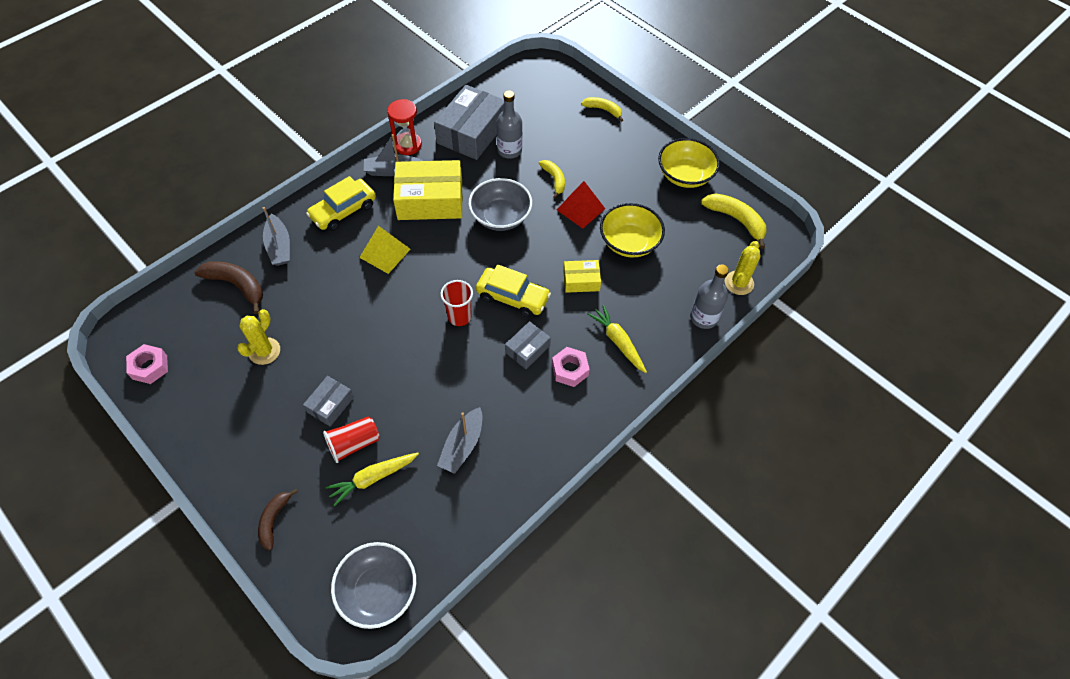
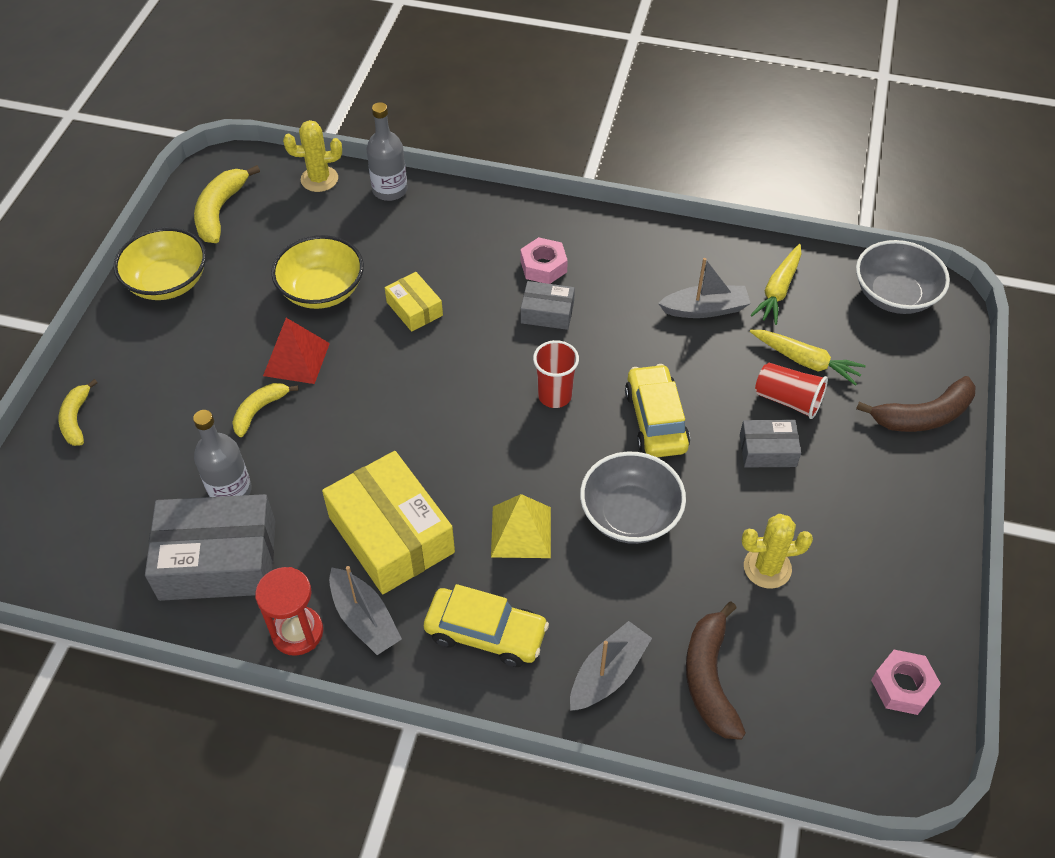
camera: 120 degrees left, 5 degrees down
brown banana [258,489,298,551] -> brown banana [856,376,976,432], size x1.56
grey bowl [468,178,532,231] -> grey bowl moved to [580,451,686,544]
yellow car [476,264,551,318] -> yellow car moved to [625,364,690,457]
yellow carrot [588,305,647,373] -> yellow carrot moved to [750,244,801,325]

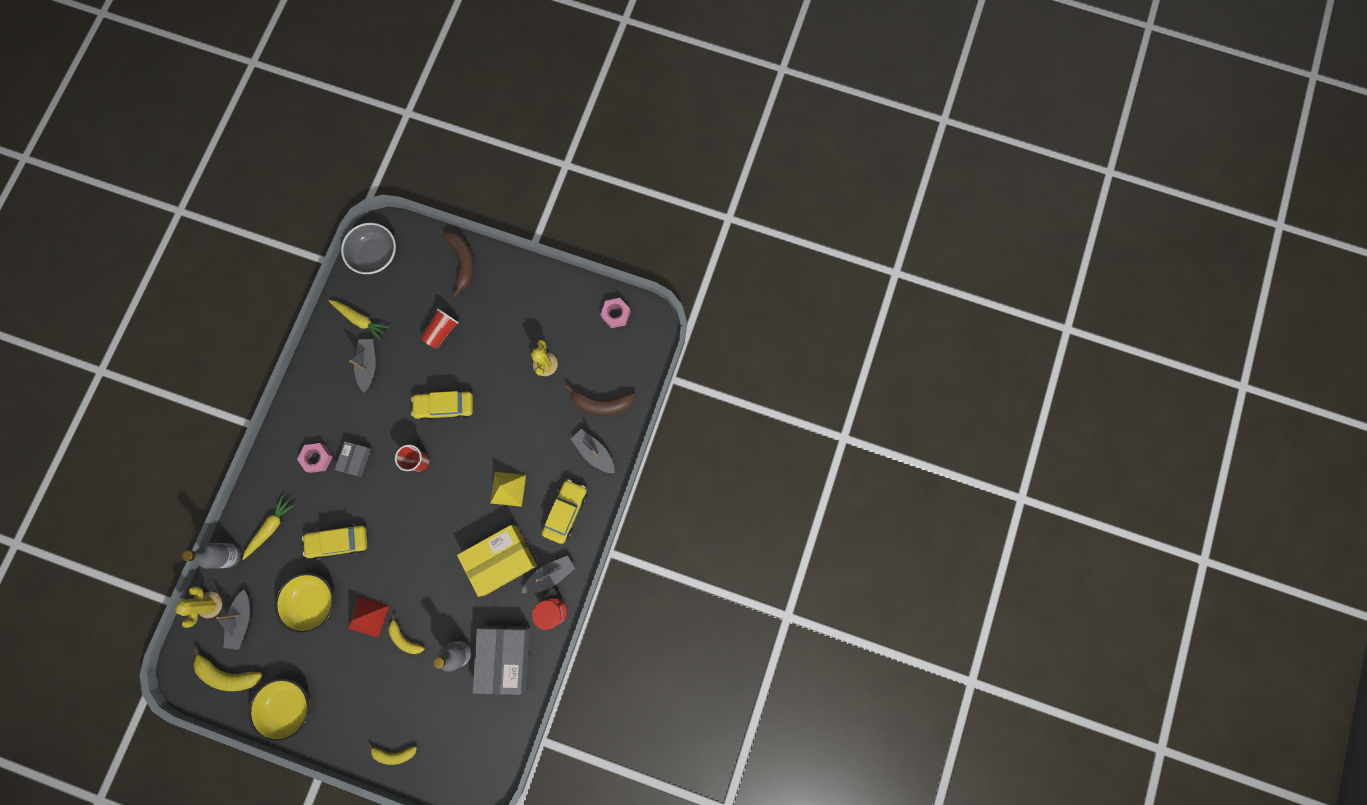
camera: 85 degrees left, 25 degrees up
yellow box [385,272,443,332] -> yellow car [302,524,367,560]
grey bowl [580,451,686,544] -> none
grey box [740,420,801,467] -> none
yellow carrot [750,330,866,386] -> yellow carrot moved to [243,495,295,560]
none -> grey boat [216,590,251,650]

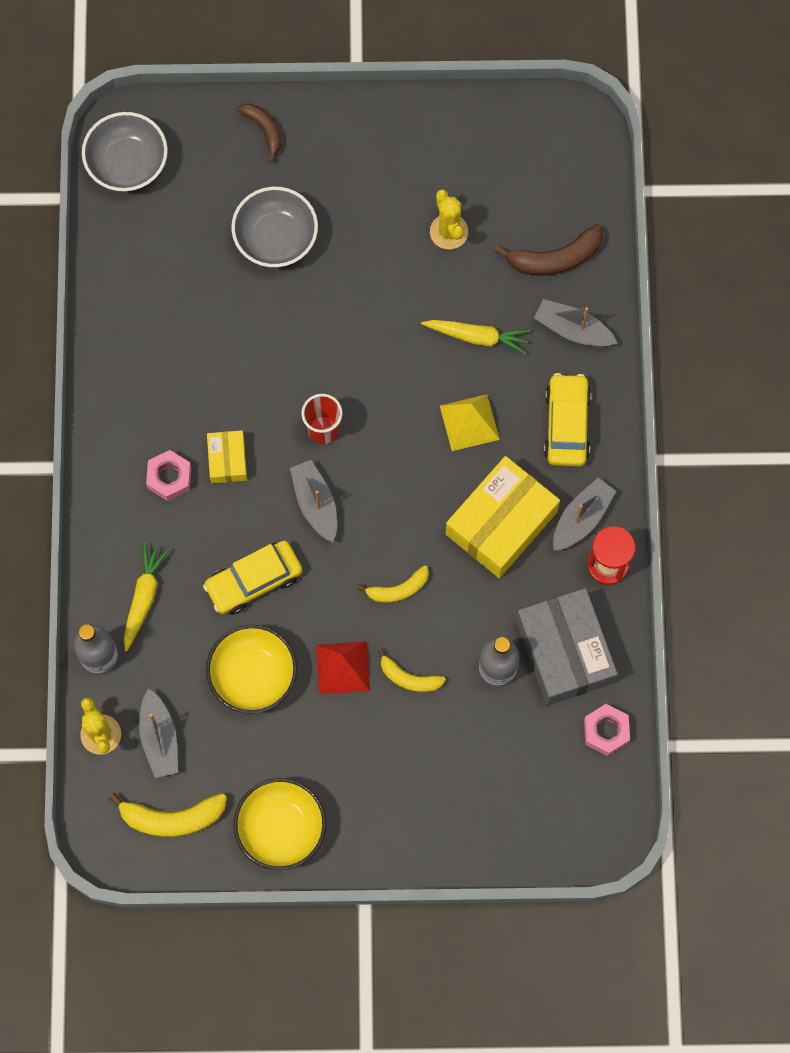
camera: 20 degrees left, 5 degrees down
yellow carrot [329,300,389,341] -> yellow carrot moved to [421,320,530,354]
grey box [335,441,371,477] -> yellow box [207,430,247,483]
grey boat [349,339,376,393] -> grey boat moved to [290,460,337,542]
yellow banana [367,744,417,765] -> yellow banana moved to [357,565,429,603]
yellow car [411,390,473,422] -> none
red cup [421,308,459,348] -> grey bowl [231,187,318,267]
brown banana [443,231,474,297] -> brown banana [237,103,281,163], size x0.64
pink nut [600,298,631,328] -> pink nut moved to [584,704,630,756]

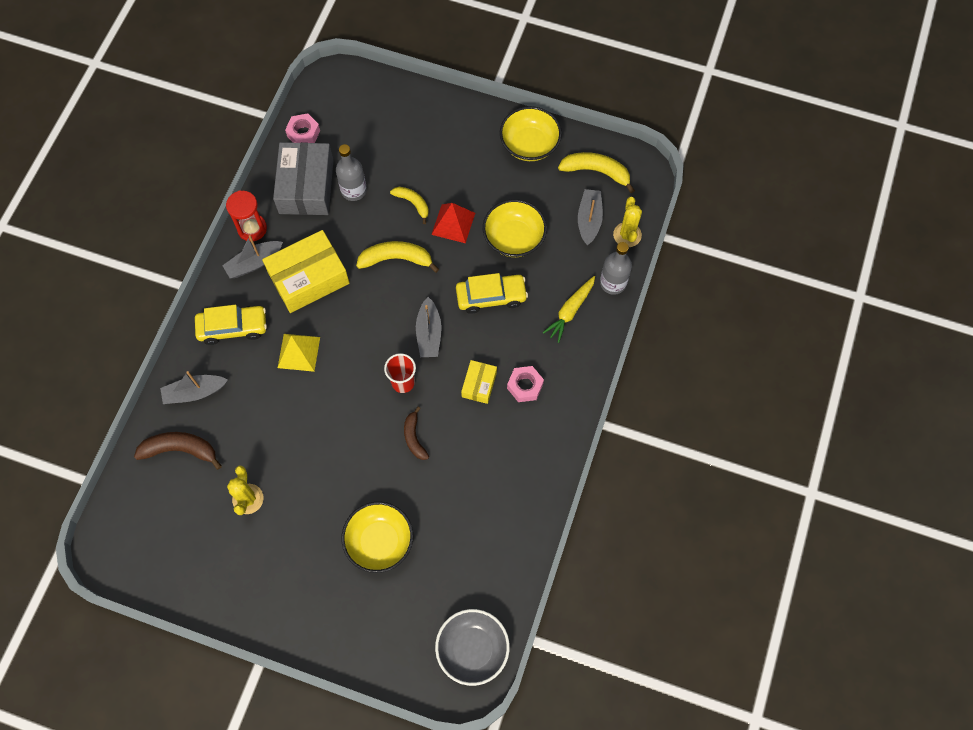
camera: 160 degrees left, 5 degrees down
grey bowl [231,187,318,267] -> yellow bowl [342,502,413,573]
brown banana [237,103,281,163] -> brown banana moved to [404,406,429,460]
yellow banana [357,565,429,603] -> yellow banana [356,241,439,273], size x1.56
yellow carrot [421,320,530,354] -> none
grey boat [534,299,617,346] -> grey boat turned 120 degrees clockwise [160,371,228,404]
yellow car [544,373,591,466] -> yellow car turned 120 degrees counterclockwise [195,305,267,345]

